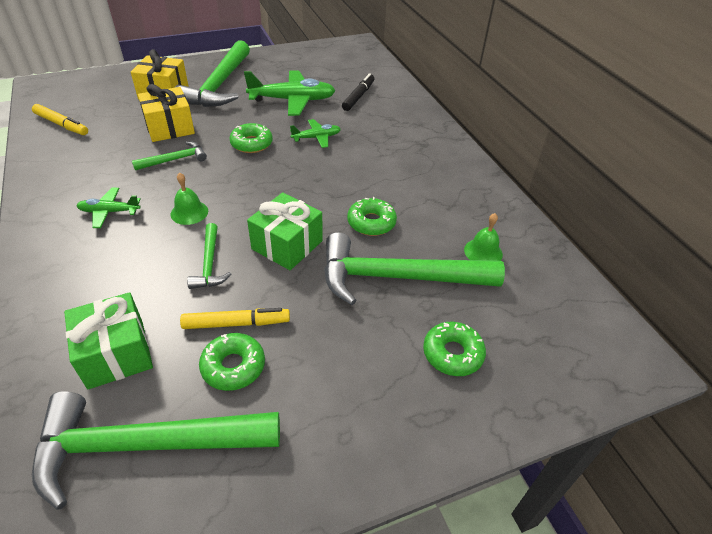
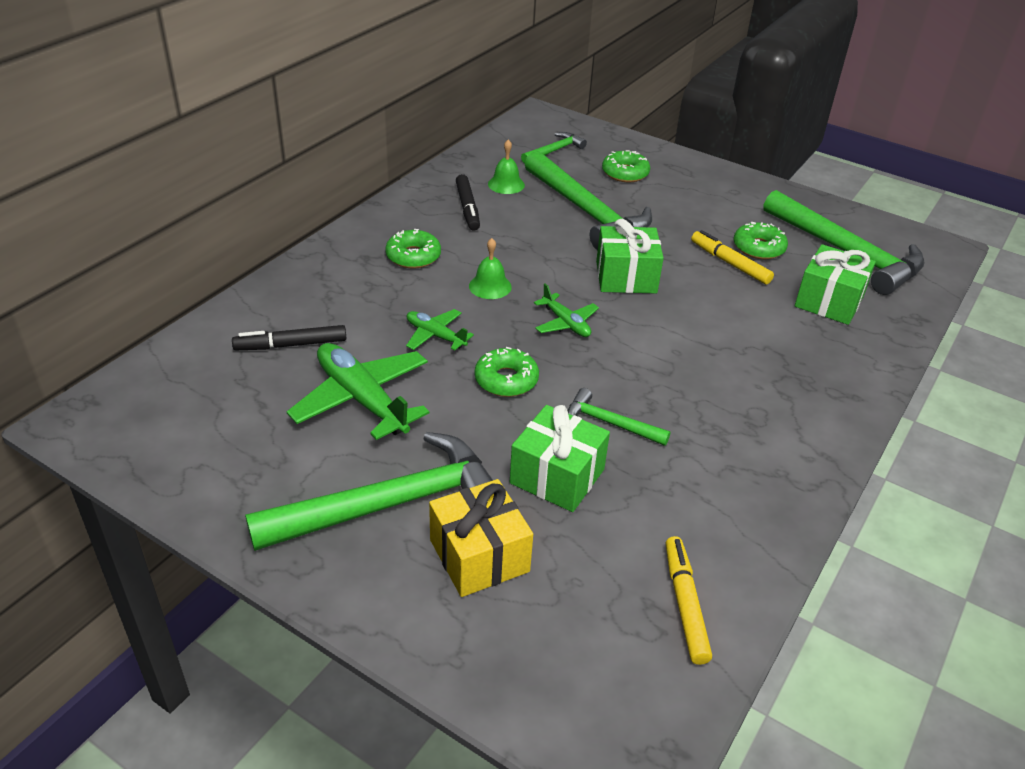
camera: 125 degrees left, 5 degrees down
green plane [76,188,141,228] -> green plane moved to [534,284,599,337]
yellow gift [138,84,195,142] -> green gift [510,405,610,512]
green bell [171,173,208,225] -> green bell moved to [469,238,512,299]
green hammer [187,223,231,289] -> green hammer moved to [521,132,587,163]
green donut [347,197,397,236] -> green donut moved to [385,229,441,269]
none -> black marker [456,174,480,231]

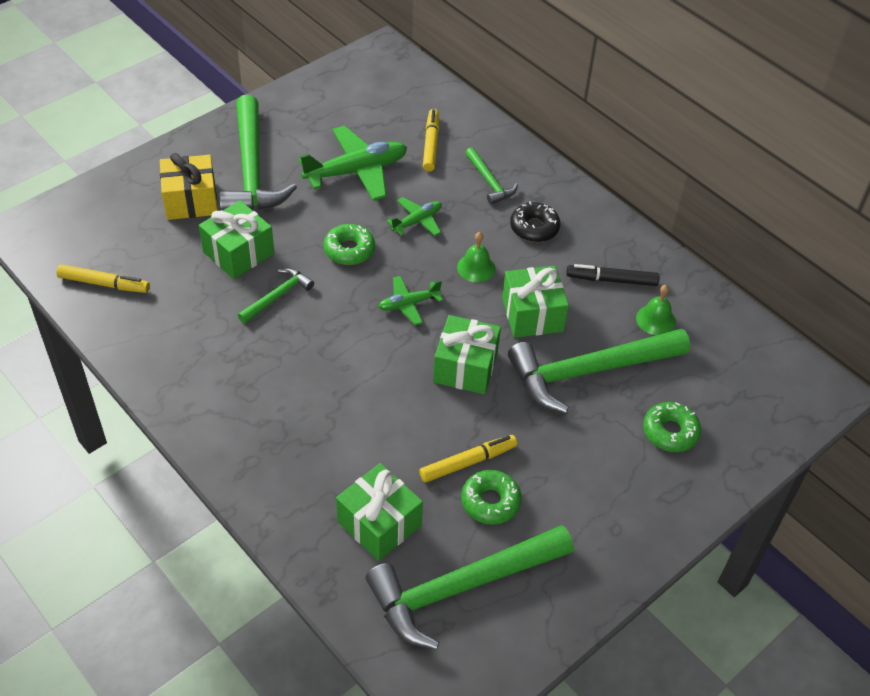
camera: 105 degrees right, 10 degrees up
black marker [232,325,347,350] -> yellow marker [423,109,439,172]
green donut [385,229,441,269] -> black donut [510,202,560,242]
green hammer [521,132,587,163] -> green hammer moved to [465,147,518,205]
none -> green gift [502,266,569,338]

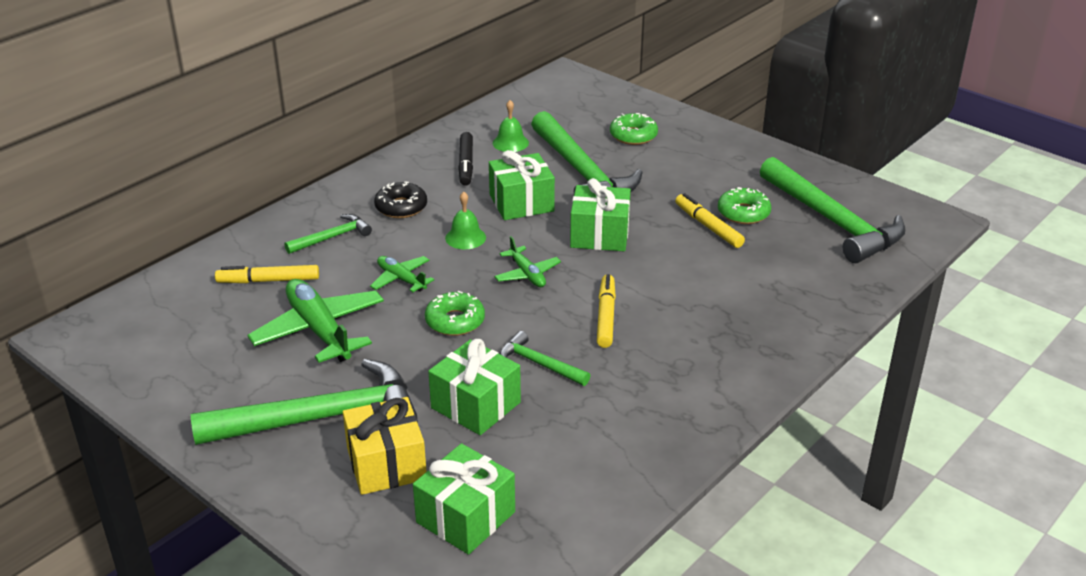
camera: 95 degrees left, 15 degrees down
yellow marker [57,264,150,293] -> yellow marker moved to [597,274,616,348]
green gift [336,463,423,561] -> green gift moved to [413,443,515,555]

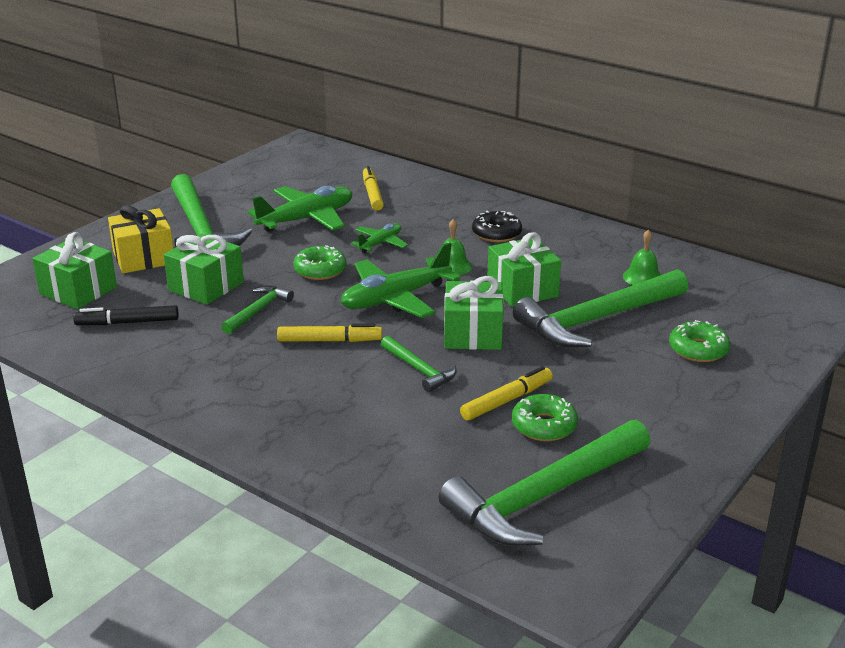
camera: 85 degrees right, 5 degrees down
green hammer [284,214,372,254] -> green hammer moved to [381,336,457,392]
black marker [458,132,473,186] -> black marker moved to [73,305,179,325]
green plane [494,236,561,287] -> green plane [341,242,460,318], size x1.85

